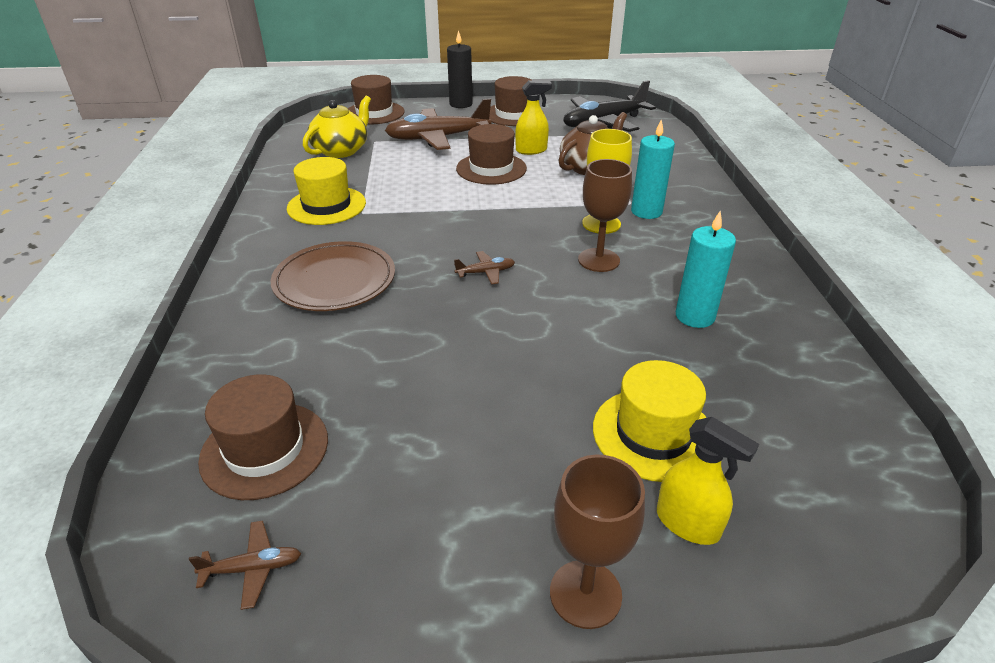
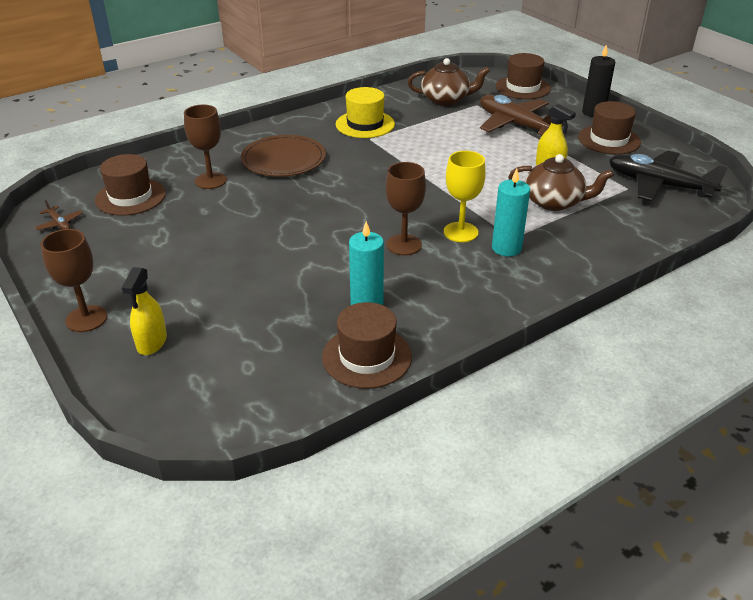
camera: 60 degrees right, 0 degrees up
yellow teapot [303,96,371,158] -> brown teapot [408,58,490,106]
brown plane [454,251,515,285] -> none
brown hat [456,124,527,185] -> brown hat moved to [322,302,412,389]
yellow hat [593,360,707,482] -> none
none -> brown goblet [184,105,227,189]

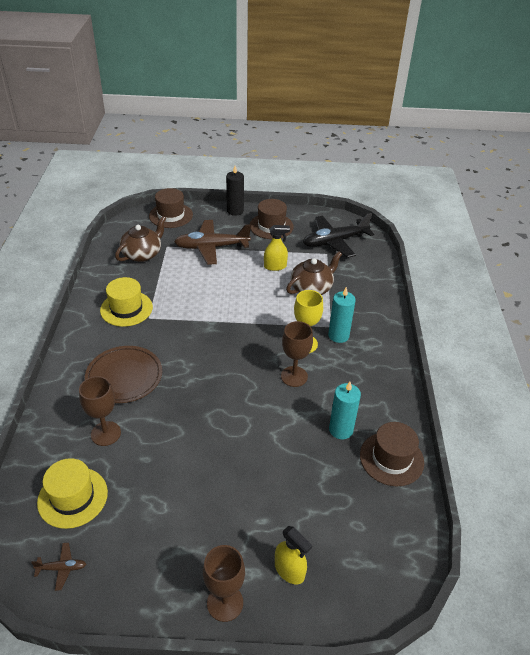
camera: 55 degrees left, 5 degrees up
brown hat [95,154,166,216] -> yellow hat [37,458,108,529]

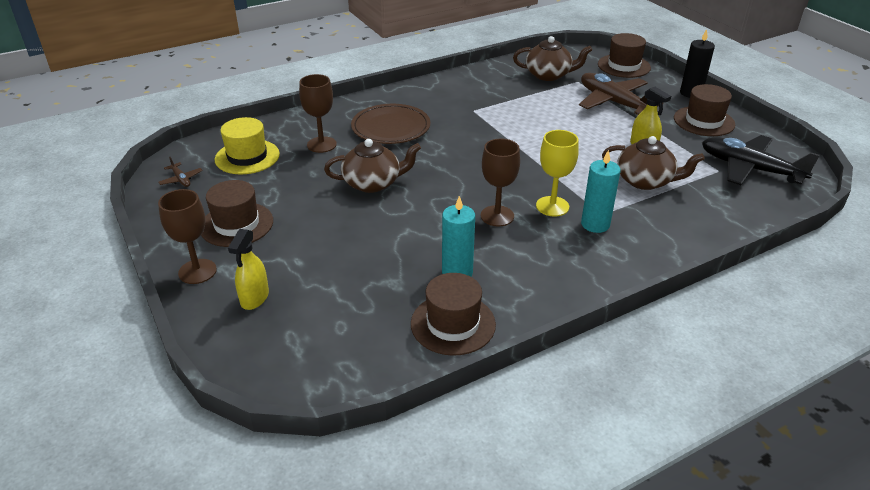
camera: 60 degrees right, 5 degrees down
yellow hat [100,277,153,327] -> none
none -> brown hat [201,180,273,247]
none -> brown teapot [324,139,421,193]

